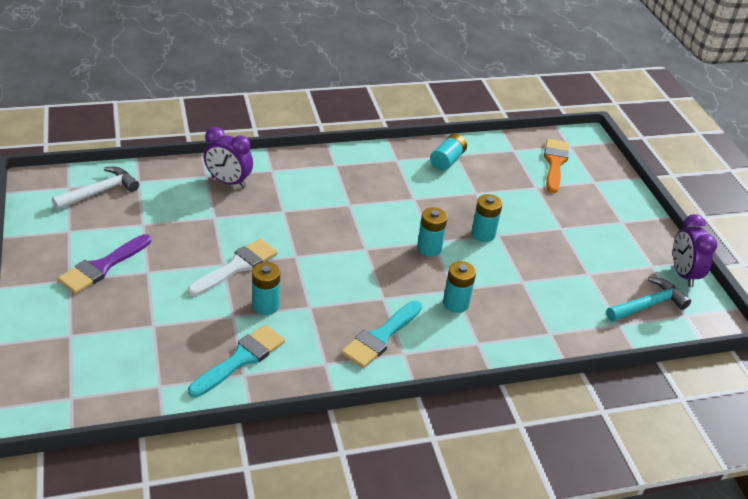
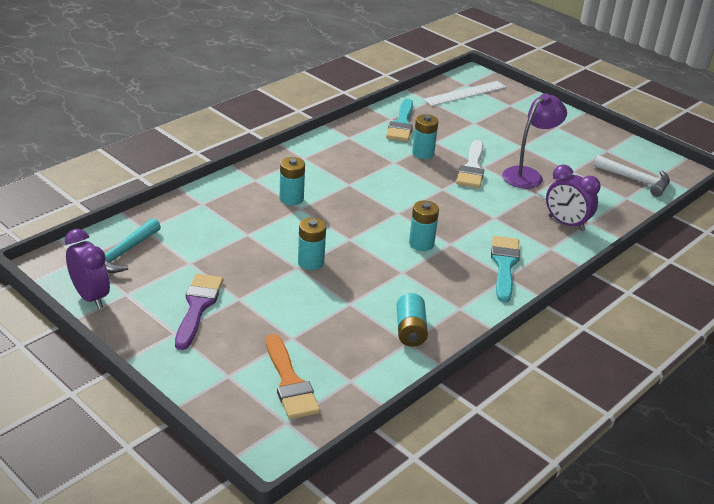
camera: 150 degrees right, 5 degrees down
white hammer [52,167,139,210] -> white hammer turned 75 degrees counterclockwise [594,155,670,197]
purple brush [58,234,151,294] -> purple brush moved to [175,274,223,350]
purple clock [204,127,253,188] -> purple clock turned 135 degrees counterclockwise [546,164,601,231]
turquoise brush [341,301,422,368] -> turquoise brush moved to [491,236,520,302]
turquoise battery [417,207,448,257] -> turquoise battery moved to [409,201,439,251]
none -> white ruler [423,81,506,106]
none -> purple lamp [502,93,567,189]

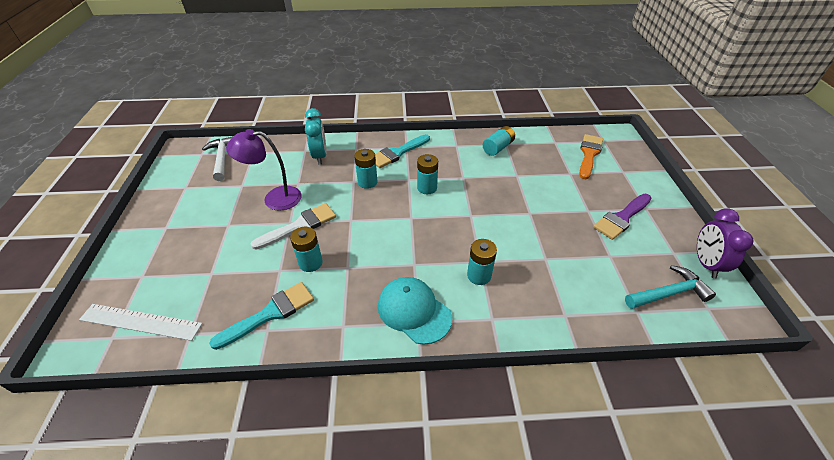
camera: 135 degrees left, 10 degrees up
turquoise battery [298,218,326,270] -> turquoise battery moved to [354,149,378,189]
purple clock [546,164,601,231] -> turquoise clock [305,108,327,165]
none -> turquoise cap [378,277,452,345]

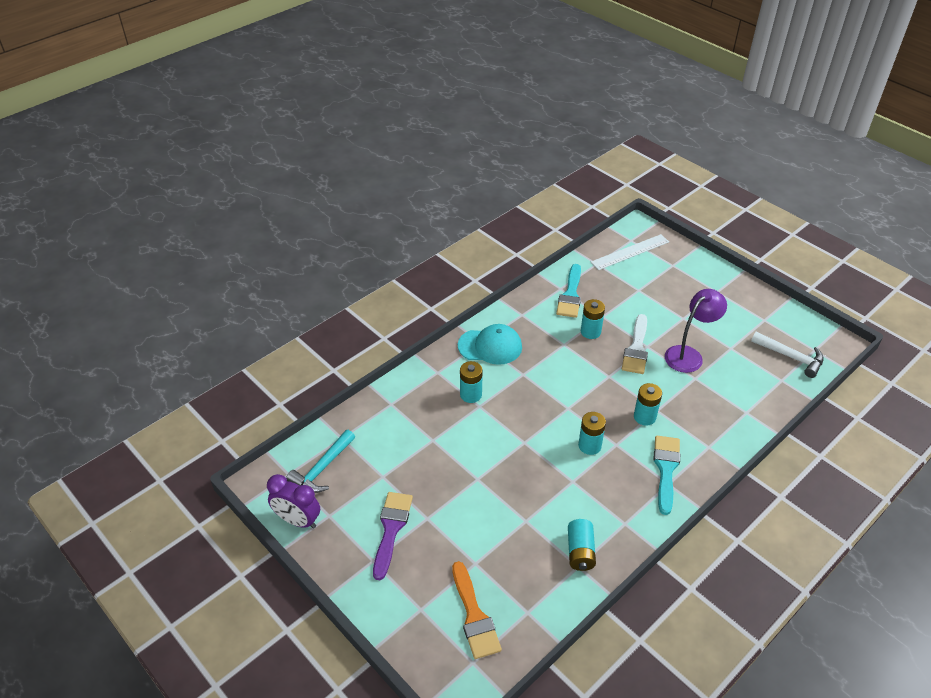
camera: 140 degrees right, 0 degrees up
turquoise clock [305,108,327,165] -> none
purple clock [697,208,754,279] -> purple clock turned 150 degrees clockwise [267,474,320,529]

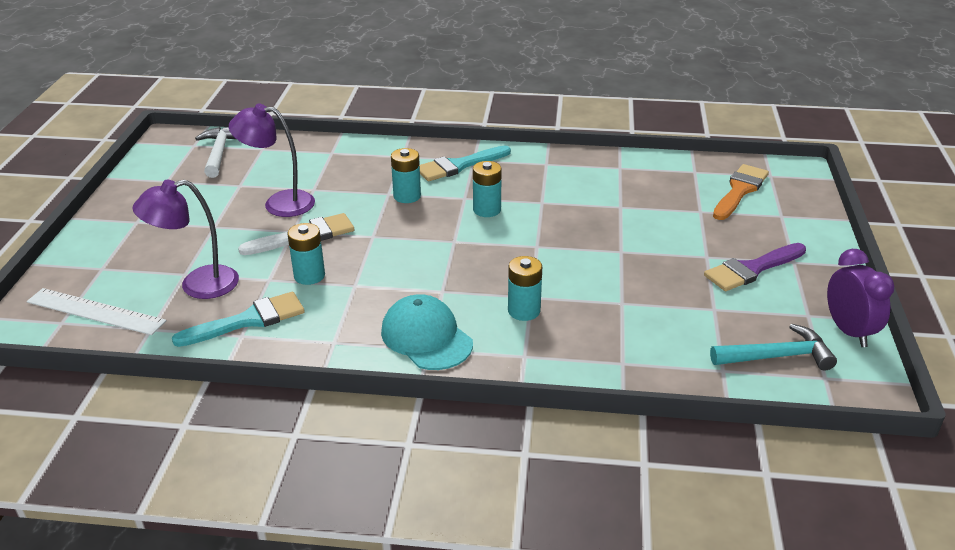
camera: 130 degrees left, 10 degrees down
turquoise battery [568,519,596,571] -> none
none -> purple lamp [133,179,239,299]

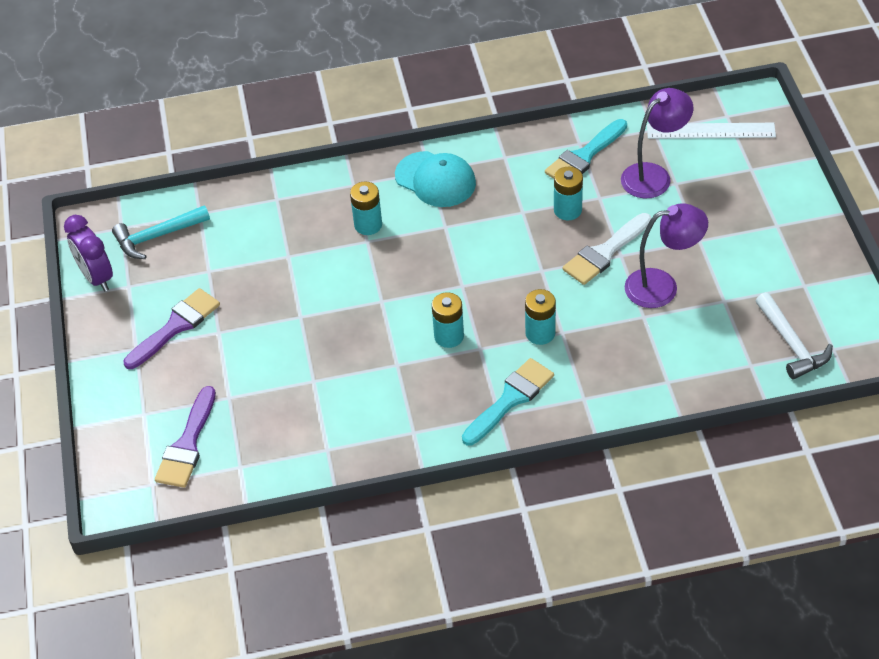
camera: 165 degrees right, 15 degrees up
orange brush [713,164,769,220] -> purple brush [155,386,216,488]

